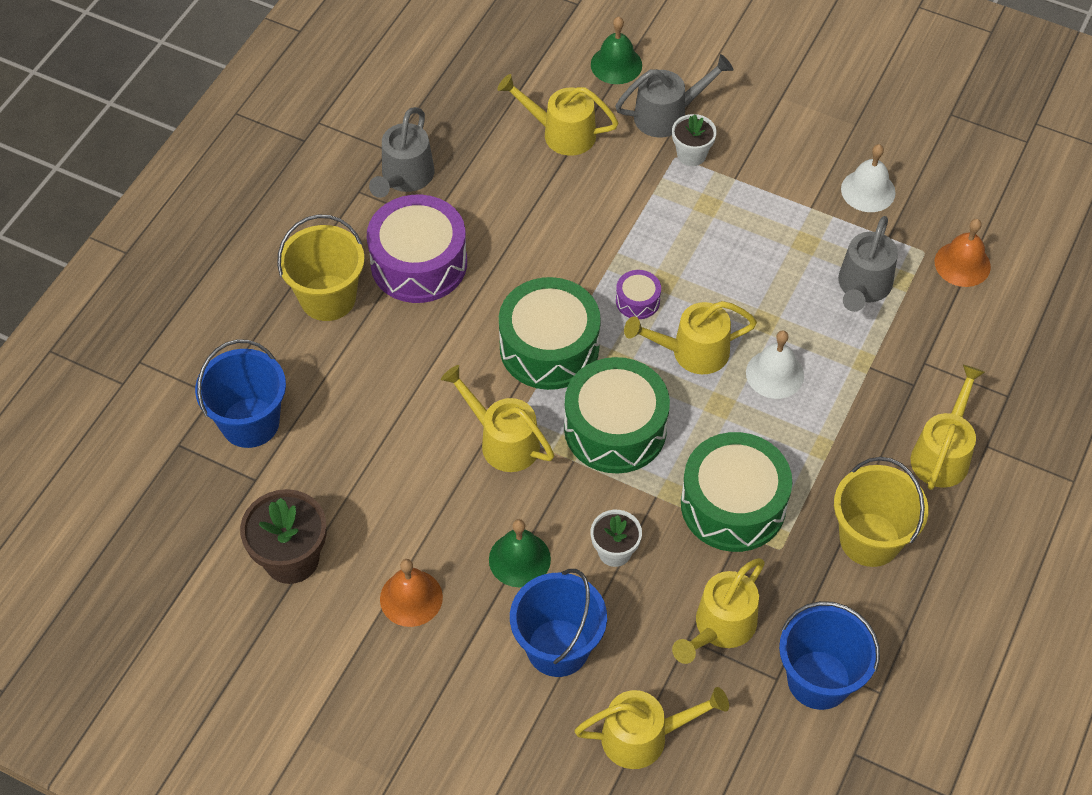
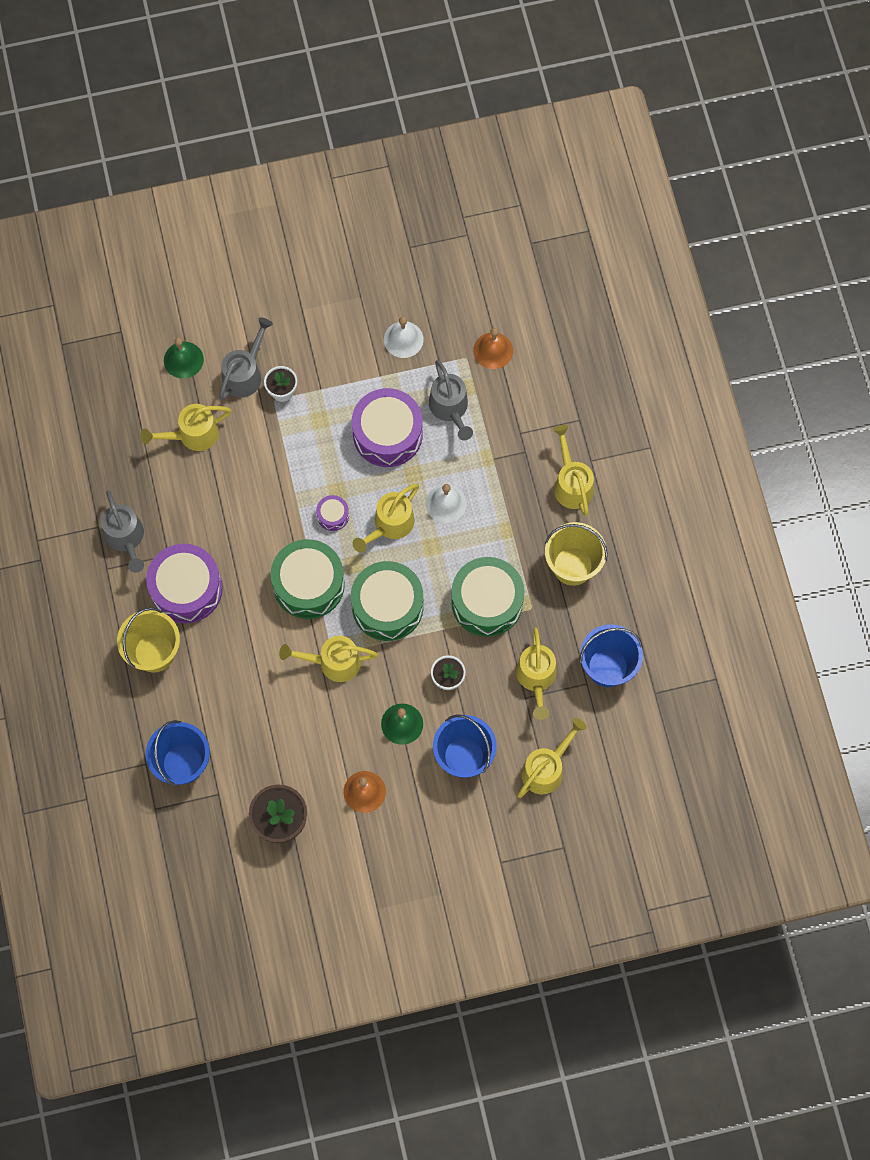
camera: 40 degrees left, 15 degrees up
none -> purple drum [352,388,423,467]

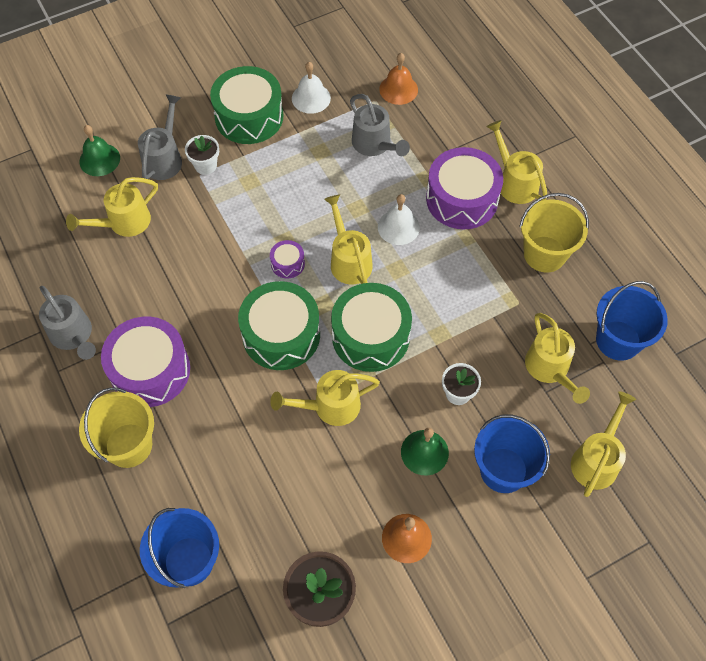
camera: 15 degrees left, 10 degrees down
purple drum [352,388,423,467] -> purple drum moved to [426,147,503,229]
yellow watering can [353,484,419,553] -> yellow watering can turned 135 degrees clockwise [324,194,373,284]
green drum [451,557,524,637] -> green drum moved to [210,66,283,144]

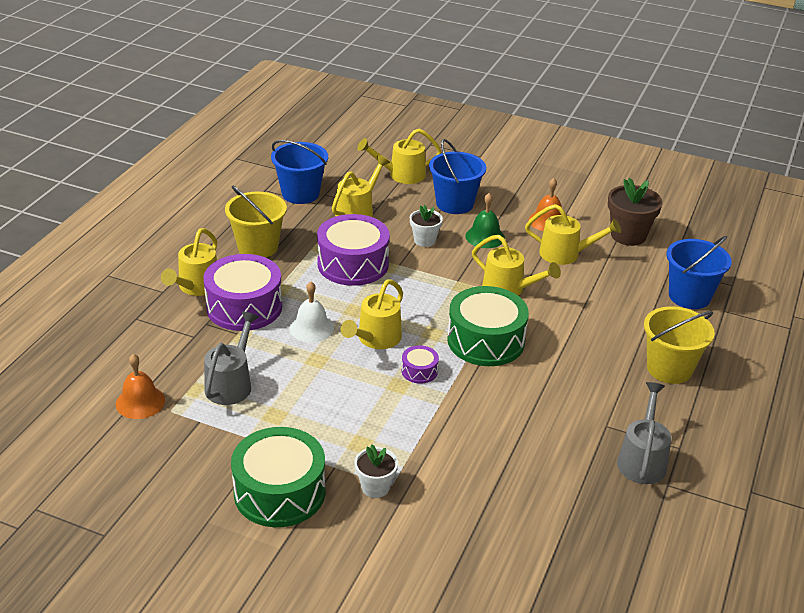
camera: 130 degrees left, 25 degrees down
yellow watering can [66,177,158,237] -> yellow watering can moved to [525,204,621,265]
green bell [79,125,120,176] -> none
purple drum [101,317,190,407] -> purple drum moved to [317,214,390,286]
grey watering can [138,94,182,180] -> none
white bell [292,62,331,114] -> none
green drum [331,283,412,372] -> none

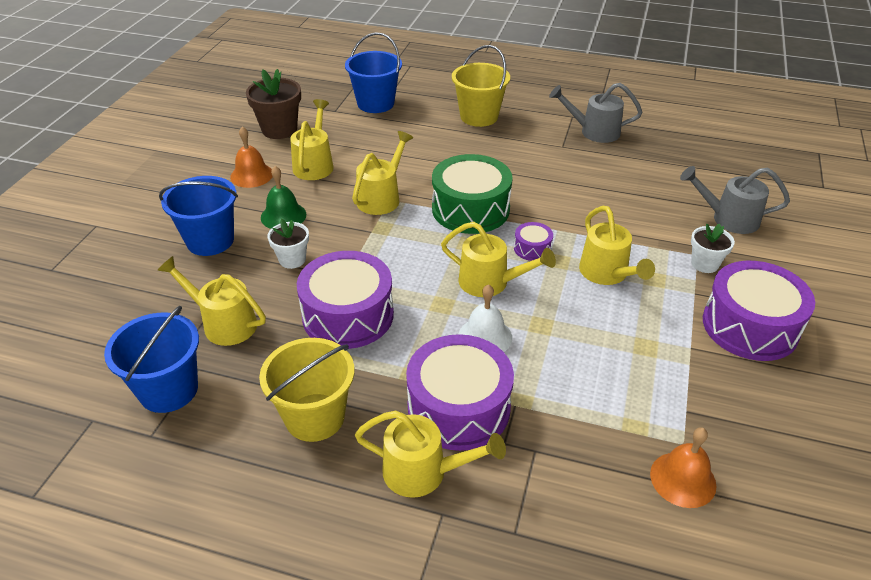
camera: 95 degrees left, 5 degrees up
grey watering can [204,311,259,405] -> grey watering can moved to [680,166,790,234]
green drum [231,427,325,527] -> purple drum [703,261,815,361]
yellow watering can [357,129,442,184] -> yellow watering can moved to [579,206,655,285]

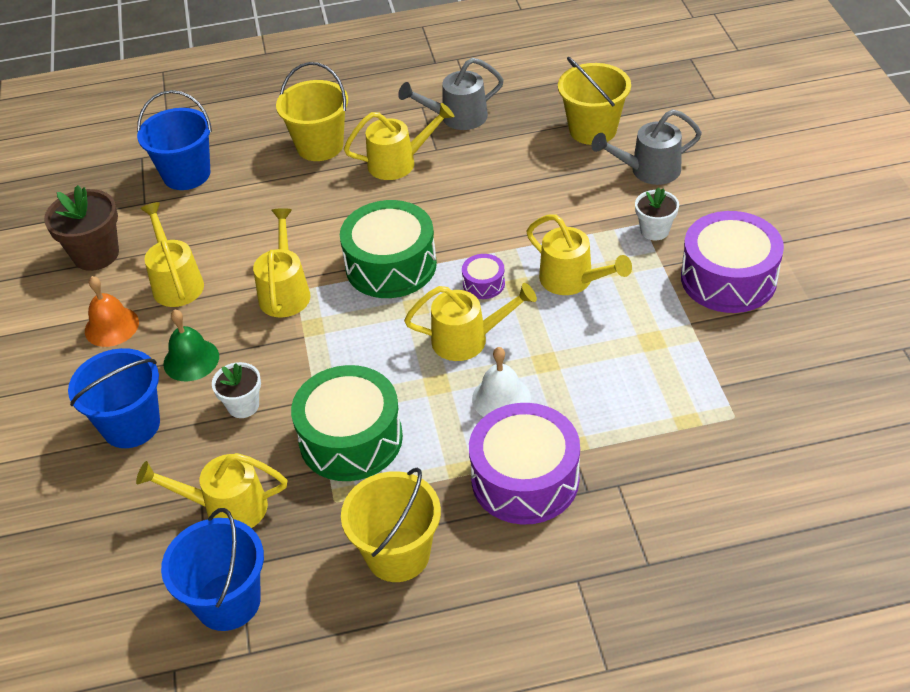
camera: 25 degrees left, 5 degrees up
purple drum [297,251,394,349] -> green drum [291,365,403,481]
yellow watering can [355,411,506,498] -> yellow watering can moved to [344,103,454,180]
orange bell [650,427,716,508] -> none
none -> yellow bucket [558,57,631,145]

